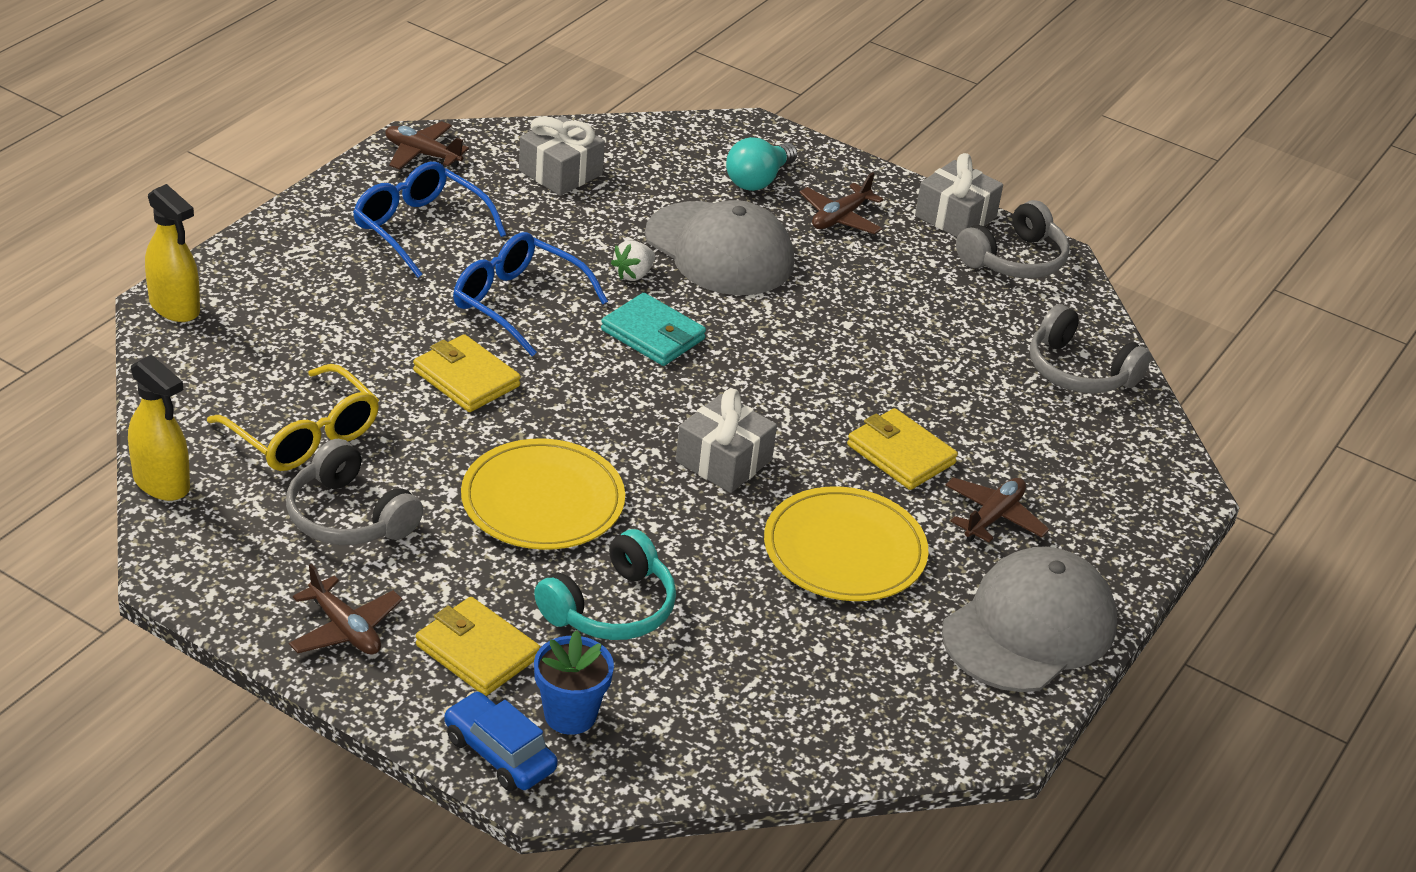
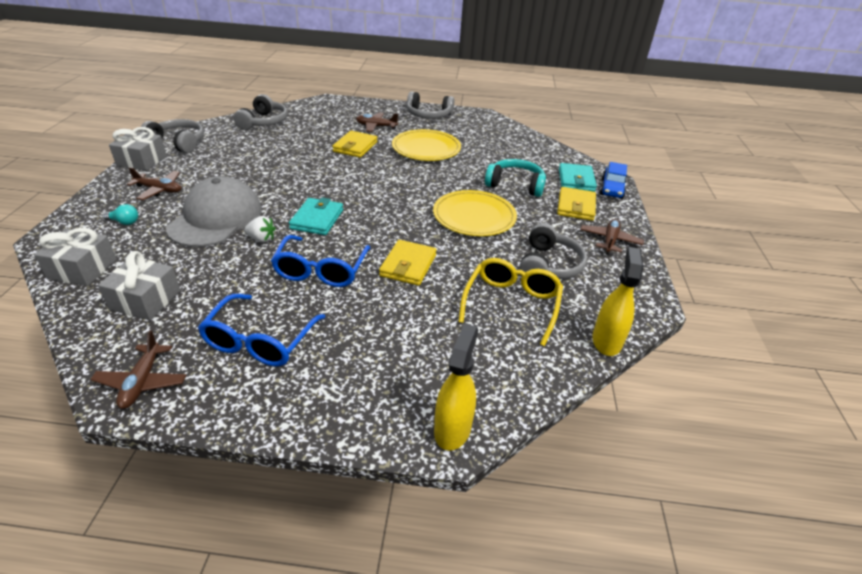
camera: 115 degrees left, 0 degrees up
blue flower pot [534,630,614,735] -> turquoise wallet [559,163,597,192]
grey gift [676,389,777,493] -> grey gift moved to [34,228,117,286]
turquoise light bulb [726,137,797,191] -> turquoise light bulb [103,204,138,225], size x0.58
grey cap [942,547,1117,692] -> grey headphones [407,91,454,119]

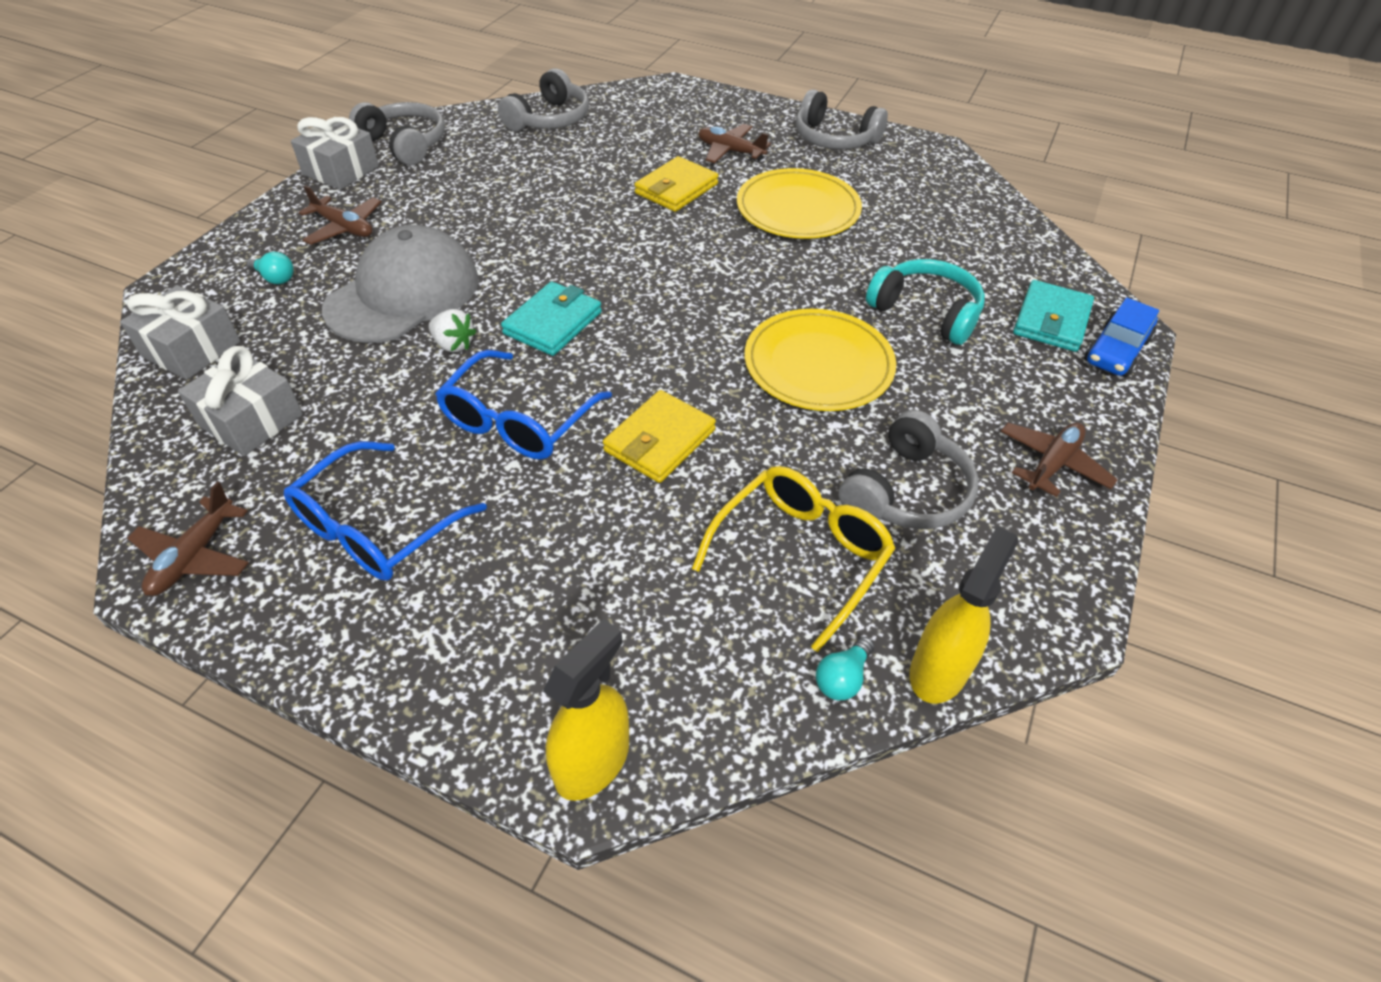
camera: 20 degrees right, 10 degrees up
yellow wallet [557,187,596,221] -> none
none -> turquoise light bulb [816,637,874,700]

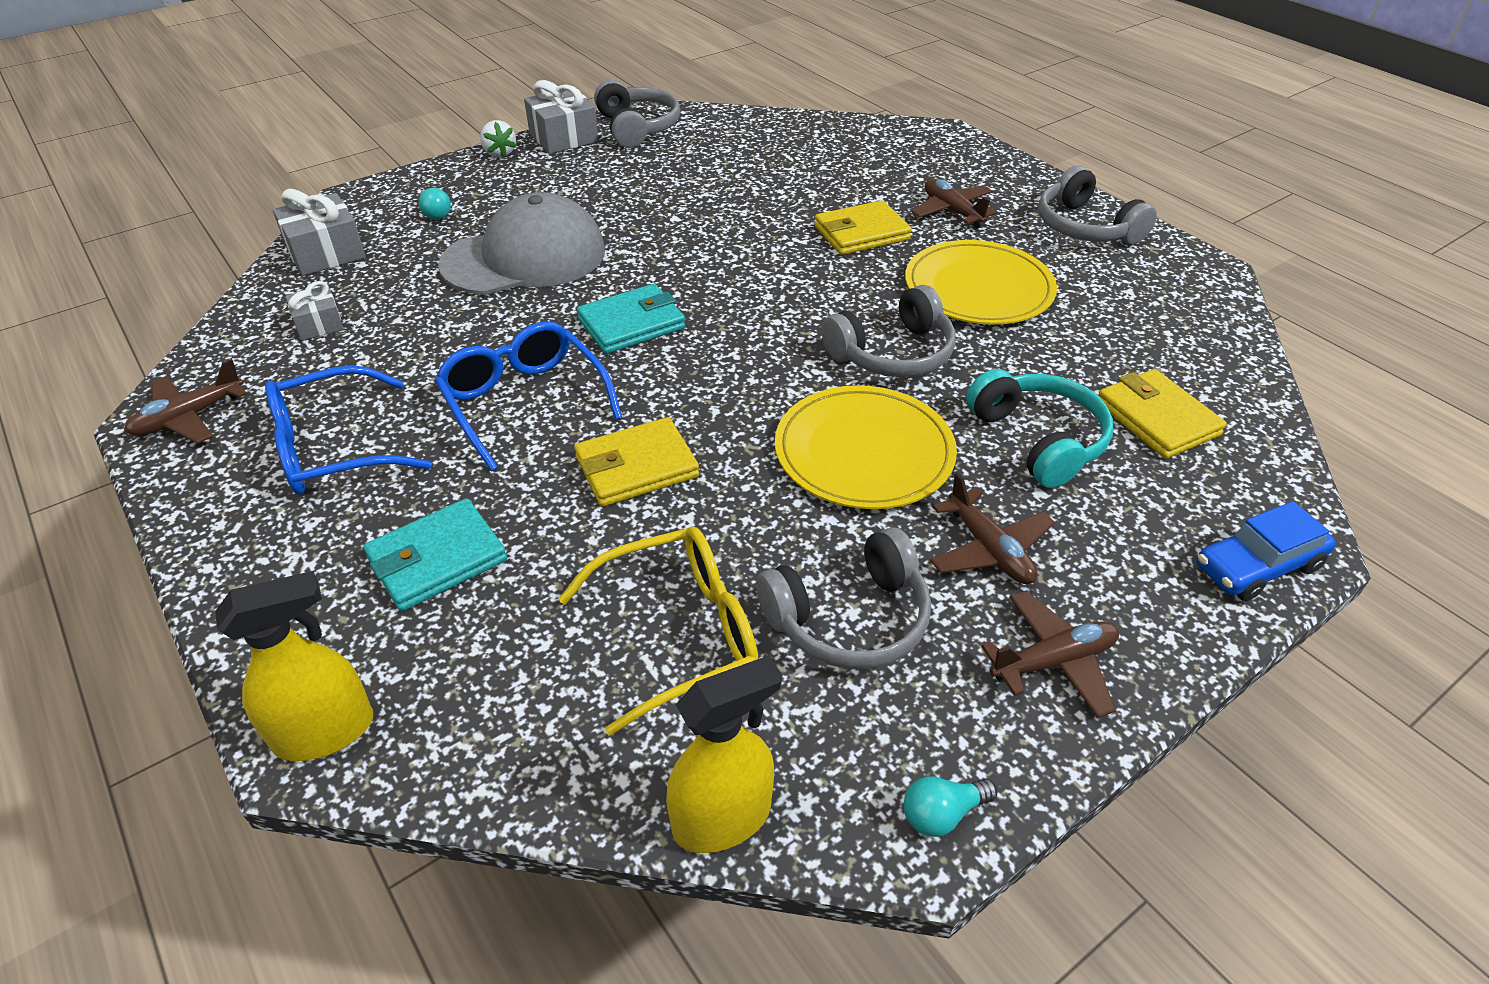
camera: 30 degrees right, 5 degrees down
grey gift [178,346,303,456] -> grey gift [286,281,344,341], size x0.60
brown plane [299,185,382,245] -> brown plane moved to [930,472,1055,584]
white strawberry [429,309,477,352] -> white strawberry moved to [480,120,517,158]
blue glasses [435,350,612,460] -> blue glasses turned 90 degrees clockwise [435,322,622,471]
grey headphones [498,68,589,131] -> grey headphones moved to [822,285,956,377]
turquoise light bulb [816,637,874,700] -> turquoise light bulb moved to [904,776,997,837]
turquoise wallet [1013,280,1094,352] -> turquoise wallet moved to [363,498,507,611]
none -> yellow wallet [1099,369,1227,459]

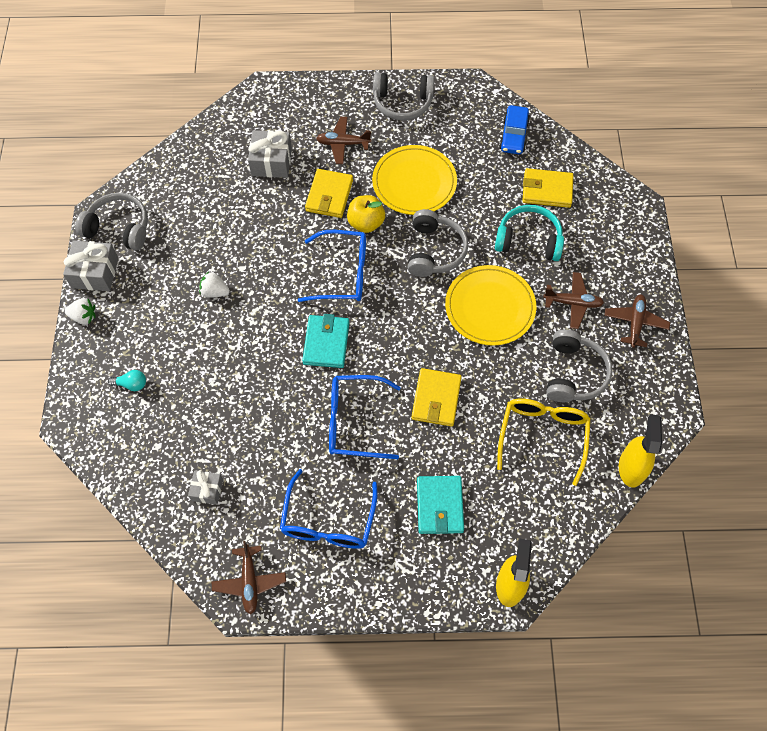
camera: 55 degrees left, 20 degrees up
grey gift [273,189,366,276] -> grey gift moved to [248,130,292,178]
grey cap [438,192,605,295] -> none
turquoise light bulb [904,776,997,837] -> none
blue car [1197,501,1336,601] -> blue car moved to [499,105,530,154]
none -> white strawberry [199,271,230,297]
none -> blue glasses [298,230,366,302]
none -> yellow apple [347,195,385,233]

